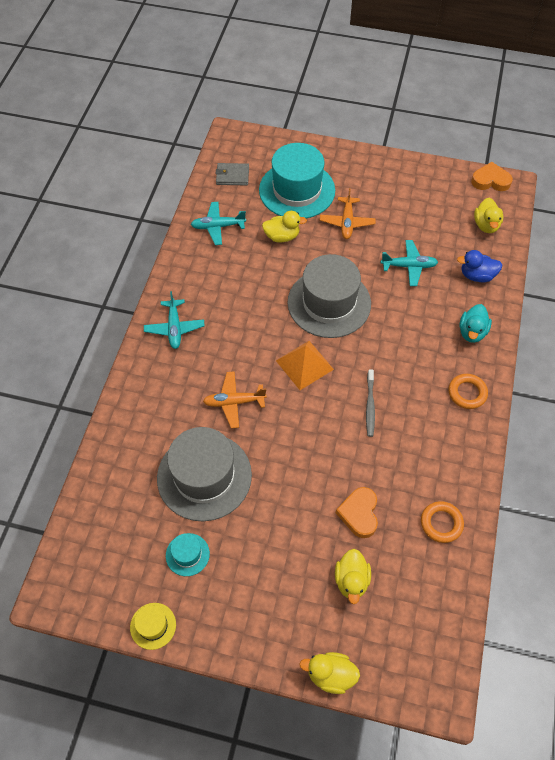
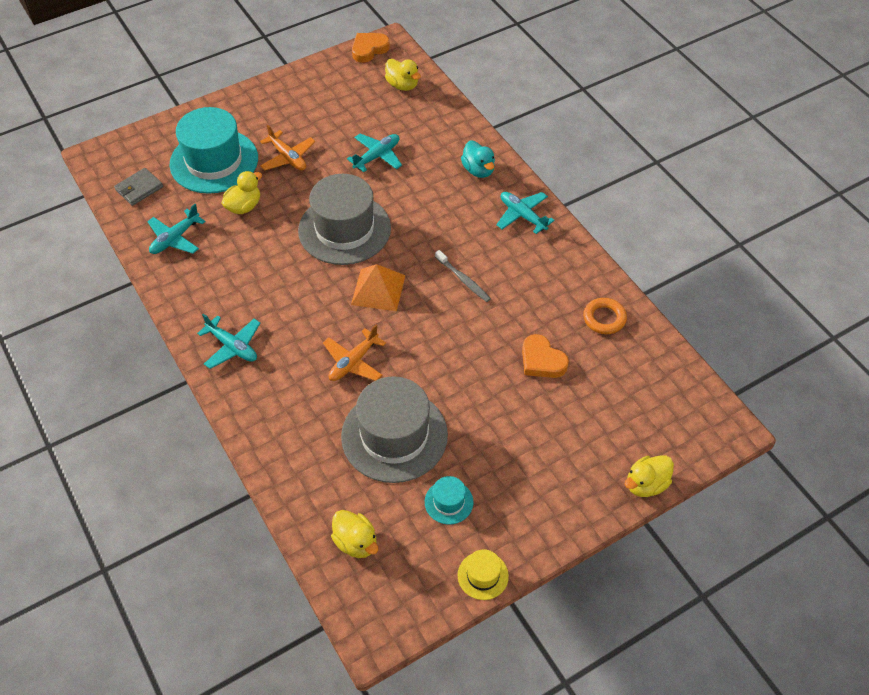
camera: 45 degrees left, 5 degrees down
yellow duck [335,549,371,604] -> yellow duck moved to [331,510,378,558]
orange ring [449,374,488,409] -> turquoise plane [496,192,555,234]
blue duck [457,250,503,282] -> none

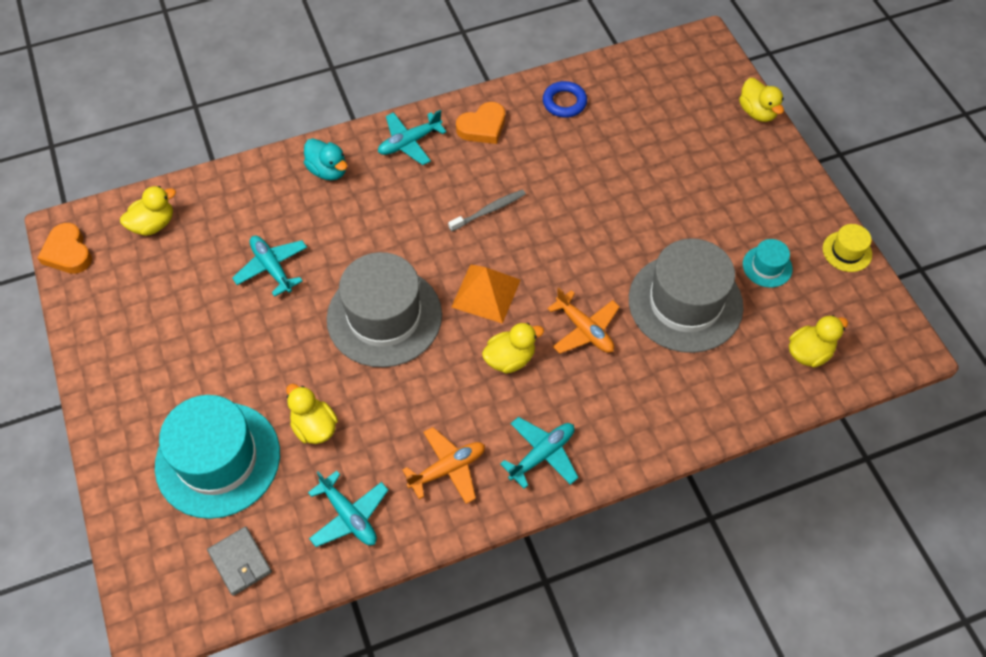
camera: 80 degrees left, 5 degrees up
orange plane [260,125,315,170] -> orange plane moved to [402,427,485,504]
turquoise duck [461,140,495,178] -> turquoise duck turned 60 degrees clockwise [304,138,347,180]
orange heart [522,334,569,378] -> orange heart moved to [456,102,505,144]
orange ring [583,298,627,334] -> blue ring [543,81,587,118]
none -> yellow duck [482,323,544,374]

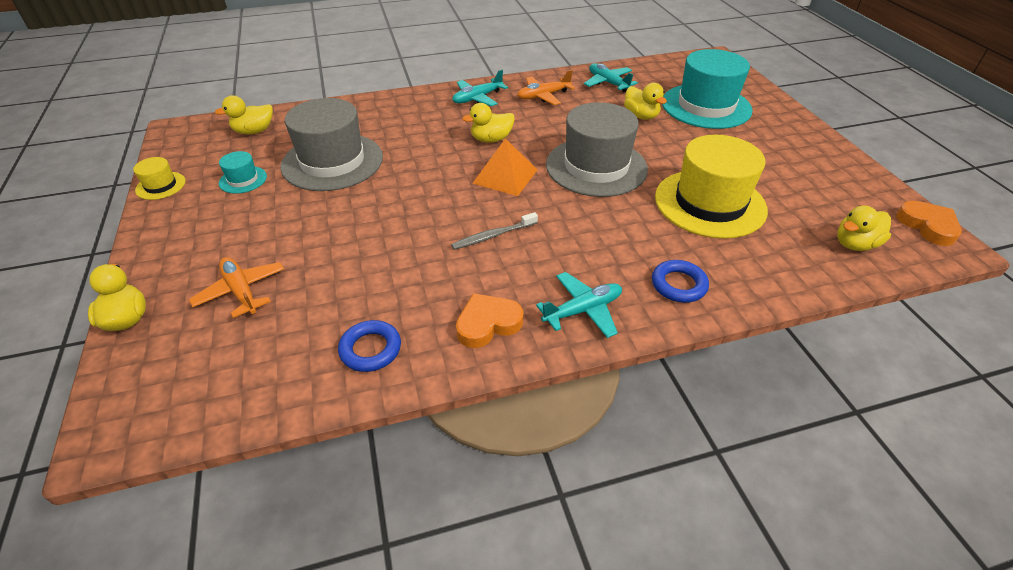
camera: 175 degrees left, 15 degrees down
grey wallet [207,526,272,596] -> none
turquoise plane [232,236,307,297] -> yellow hat [655,135,768,239]
turquoise duck [304,138,347,180] -> blue ring [652,260,709,303]
orange plane [547,288,620,354] -> orange plane moved to [189,257,284,318]

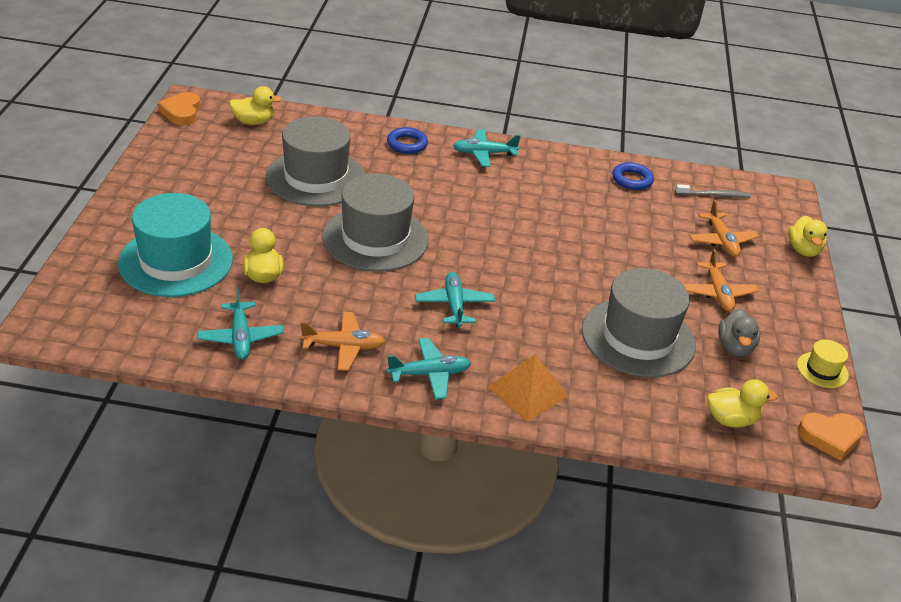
camera: 160 degrees left, 5 degrees down
turquoise hat [219,151,267,194] -> grey duck [718,309,760,356]
grey toothbrush [451,212,538,250] -> grey toothbrush moved to [675,184,751,198]
orange heart [456,293,523,348] -> orange heart moved to [798,413,865,461]
yellow duck [462,103,515,143] -> turquoise plane [415,272,495,327]
orange pyramid [472,138,537,196] -> orange pyramid moved to [488,354,569,422]
yellow hat [655,135,768,239] -> grey hat [266,116,365,206]
none -> orange plane [683,248,759,312]

